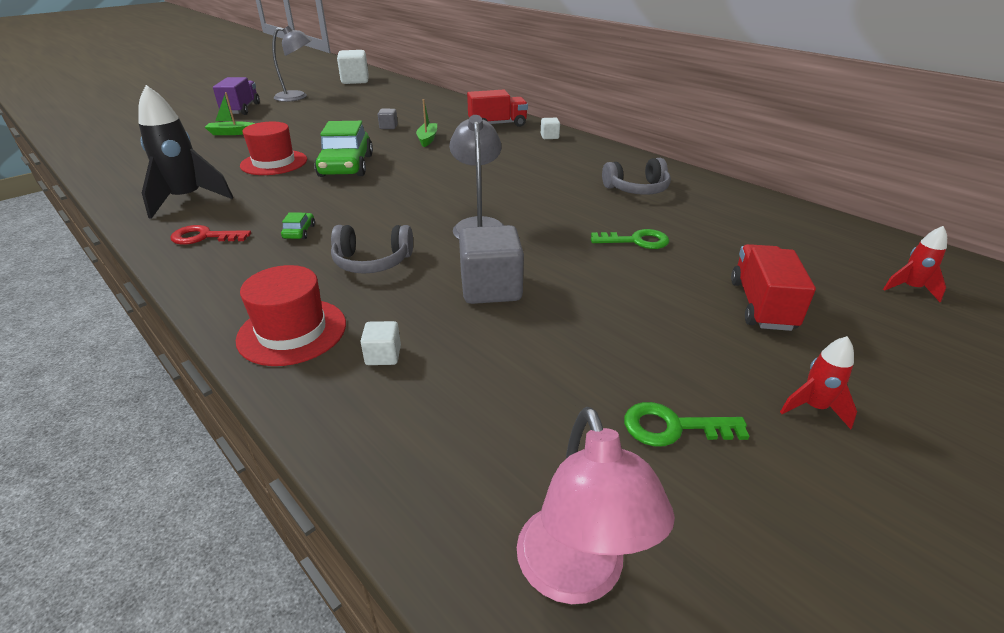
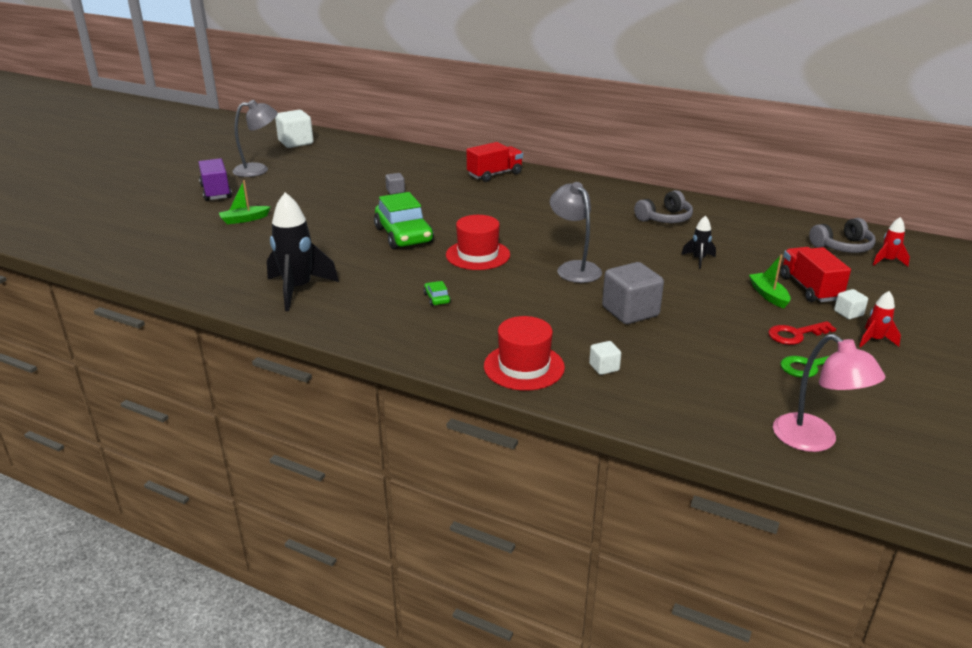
camera: 20 degrees left, 5 degrees down
red key [170,225,251,245] -> red key moved to [768,321,836,345]
red hat [240,121,307,175] -> red hat moved to [446,215,510,270]
grey headphones [331,225,413,274] -> grey headphones moved to [809,218,876,253]
green boat [416,99,437,147] -> green boat moved to [749,255,791,309]
white cube [541,118,560,139] -> white cube moved to [834,289,868,319]
green key [591,229,669,249] -> black rocket [681,216,716,269]

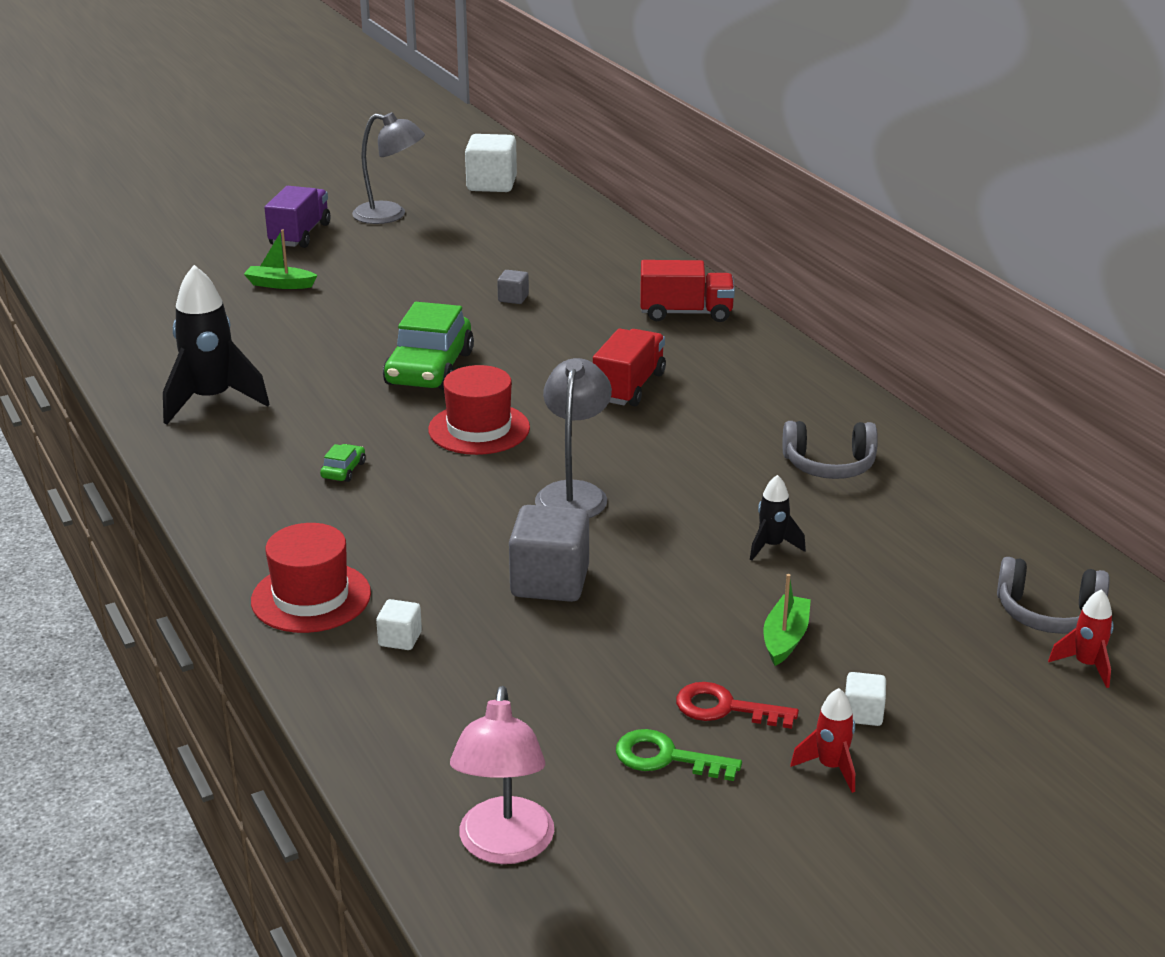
camera: 35 degrees right, 0 degrees up
red truck [780,247,851,302] -> red truck moved to [593,328,666,406]

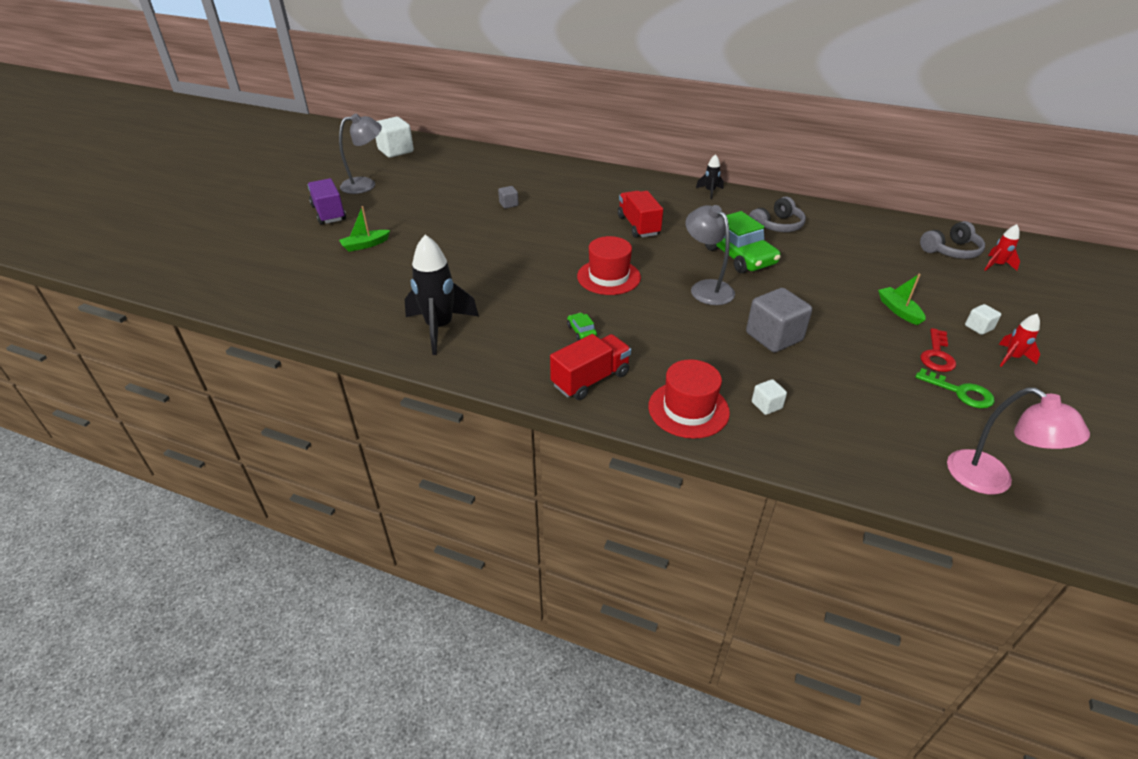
camera: 40 degrees left, 10 degrees up
green car [383,302,474,390] -> green car moved to [705,211,781,273]
green key [616,729,742,781] -> green key turned 120 degrees counterclockwise [915,368,994,409]
red truck [640,260,735,322] -> red truck moved to [550,334,631,400]
red key [676,682,799,729] -> red key turned 45 degrees counterclockwise [920,328,956,372]
black rocket [750,475,806,561] -> black rocket moved to [696,154,724,199]

